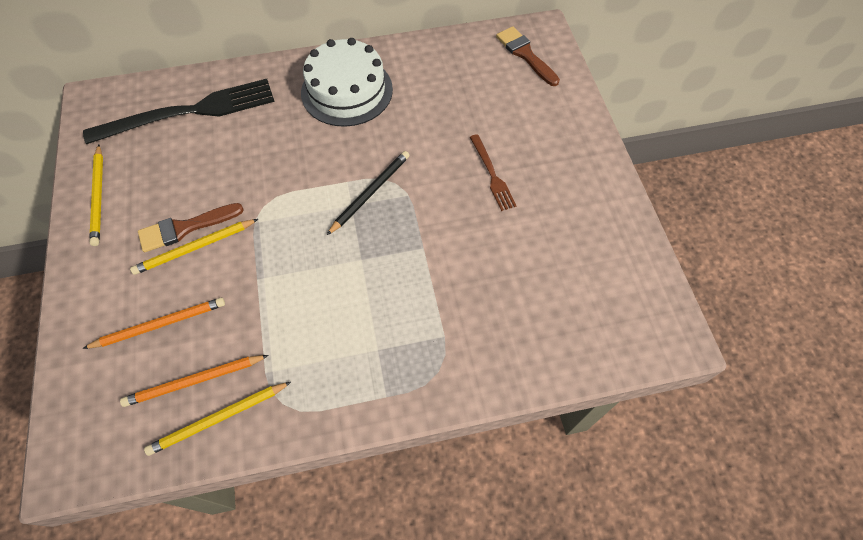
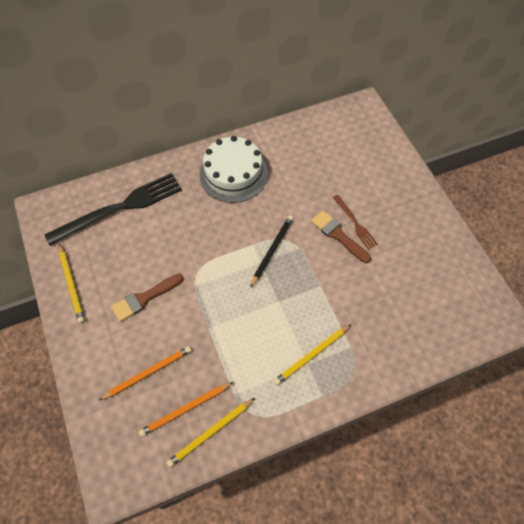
camera: 10 degrees left, 0 degrees up
yellow pencil [130,219,258,275] -> yellow pencil moved to [274,324,351,385]
brown brush [496,26,560,86] -> brown brush moved to [311,210,371,263]

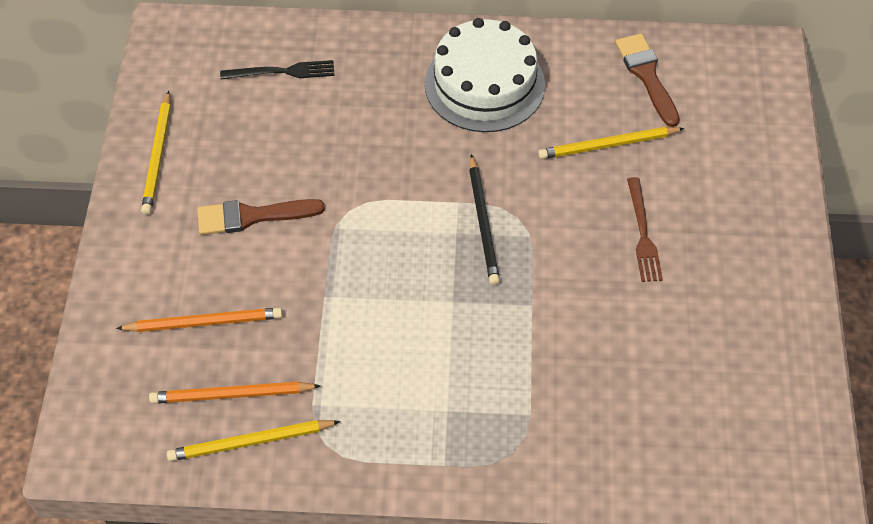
camera: 25 degrees right, 5 degrees down
black fork [45,173,182,245] -> black fork [220,60,334,80], size x0.48
black pencil [250,215,293,288] -> black pencil turned 120 degrees clockwise [469,154,500,285]
yellow pencil [274,324,351,385] -> yellow pencil moved to [538,127,685,159]
brown brush [311,210,371,263] -> brown brush moved to [615,33,680,127]

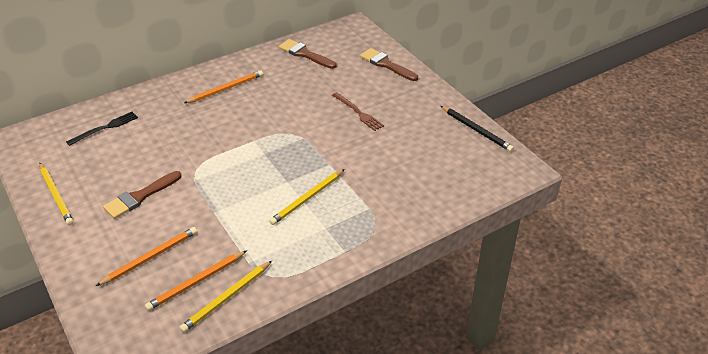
camera: 35 degrees left, 15 degrees down
white cake [425,18,545,132] -> orange pencil [184,70,263,103]
black pencil [469,154,500,285] -> black pencil moved to [441,106,514,152]
yellow pencil [538,127,685,159] -> yellow pencil moved to [269,169,345,225]
none -> brown brush [360,48,418,81]

